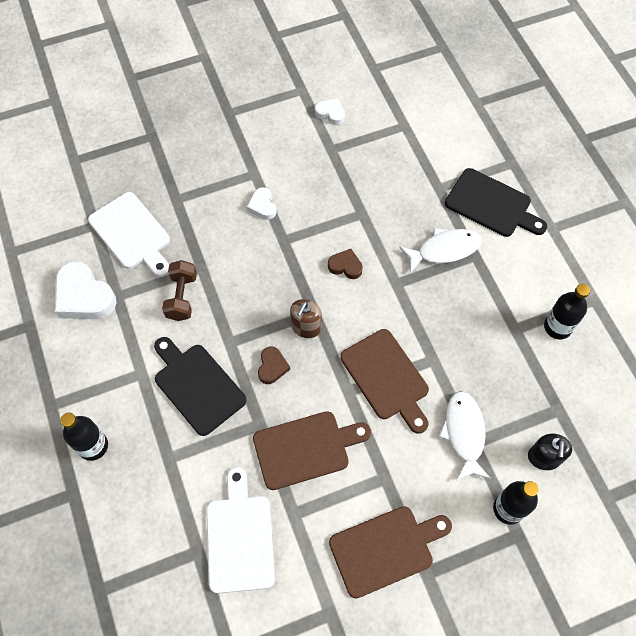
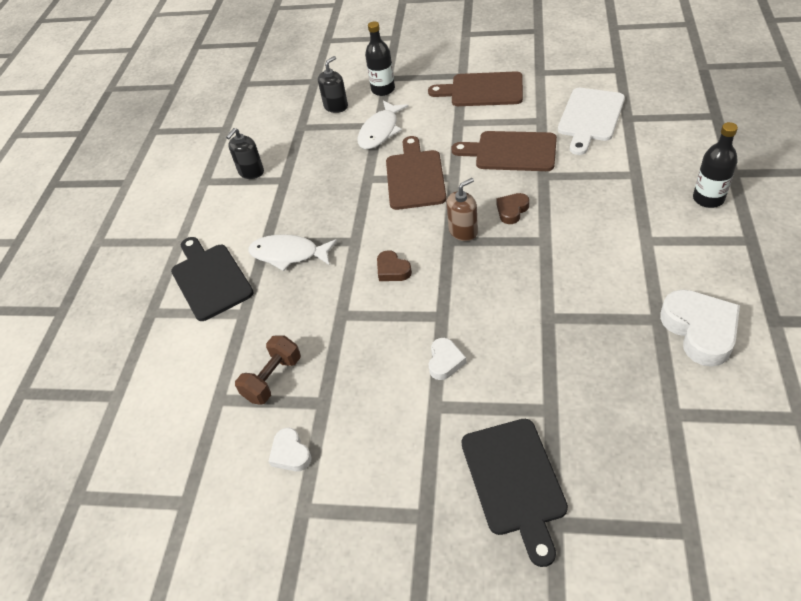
camera: 145 degrees left, 15 degrees down
white cutting board [88,192,170,277] -> none
black cutting board [154,337,247,436] -> black cutting board moved to [461,419,568,567]
brown dumbbell [162,260,197,321] -> brown dumbbell moved to [235,335,301,405]
black bottle [544,284,590,339] -> black soap dispenser [226,128,264,179]

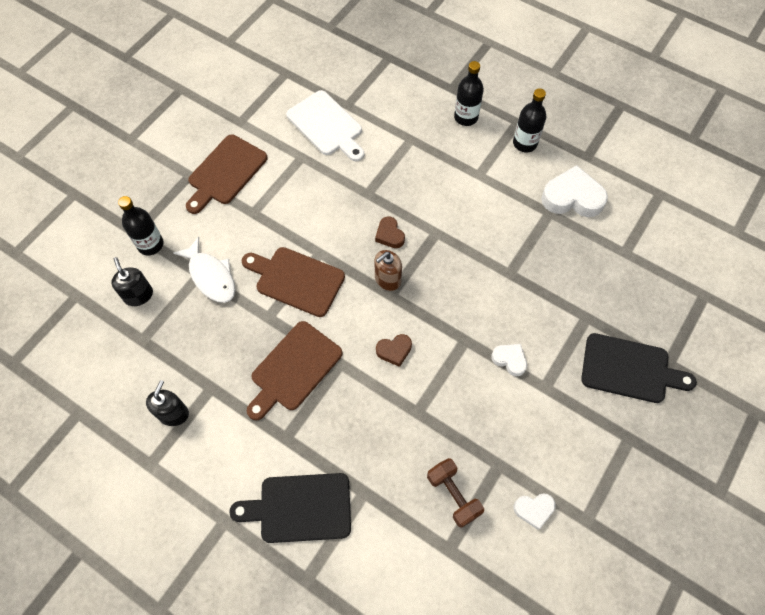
camera: 70 degrees left, 15 degrees up
black soap dispenser [226,128,264,179] -> black soap dispenser turned 135 degrees counterclockwise [146,380,189,426]
white fish [248,234,337,271] -> none
brown soap dispenser [447,178,478,241] -> brown soap dispenser turned 120 degrees counterclockwise [374,250,402,291]
brown cutting board [451,131,557,171] -> brown cutting board moved to [247,321,342,420]
none -> black bottle [513,89,546,152]

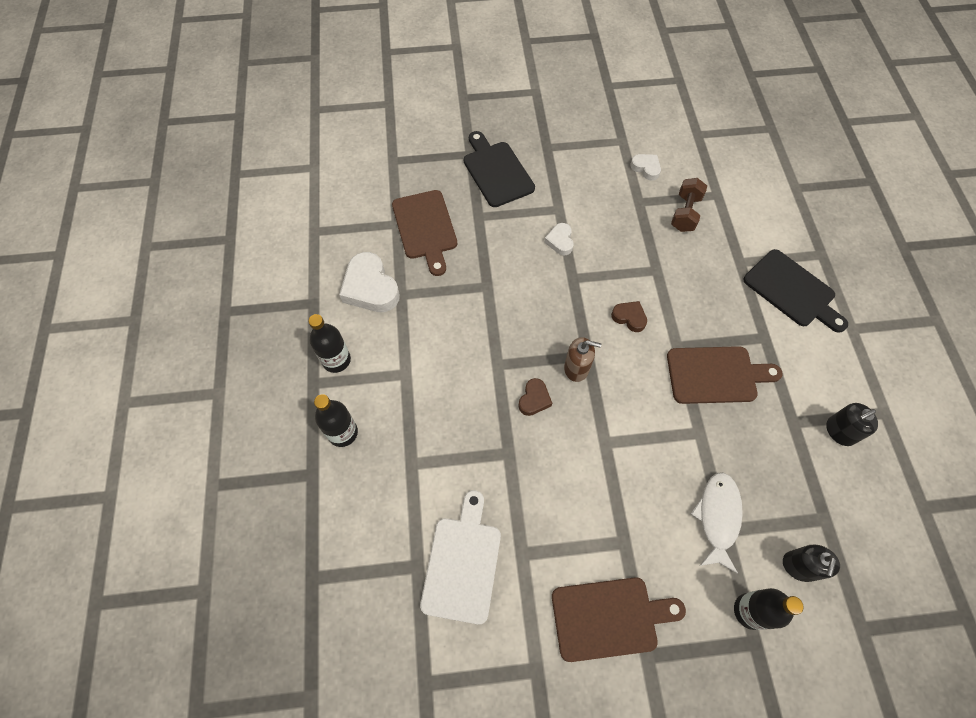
camera: 130 degrees left, 0 degrees up
brown cutting board [242,247,345,317] -> brown cutting board moved to [392,190,457,276]

